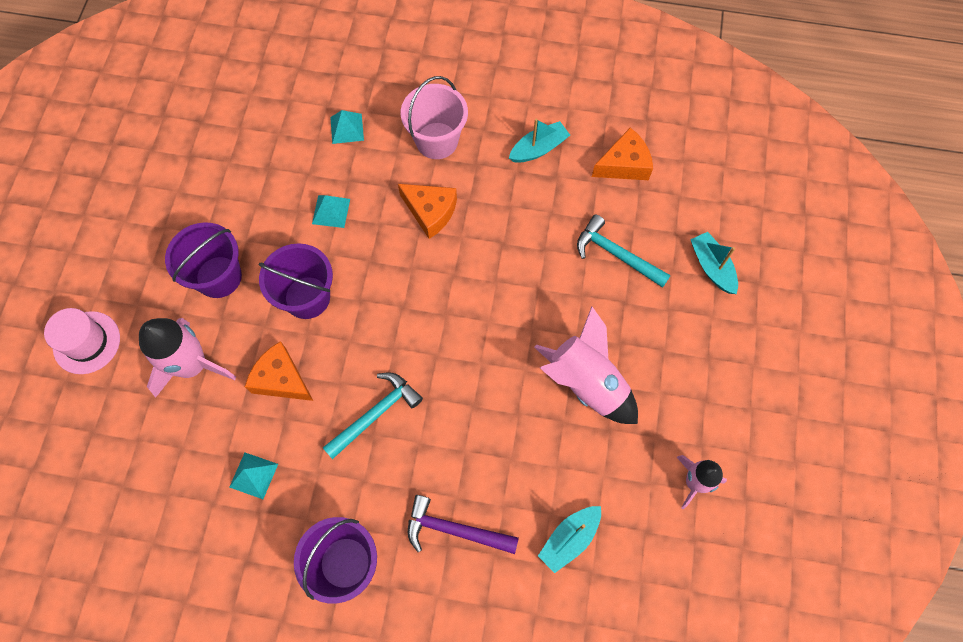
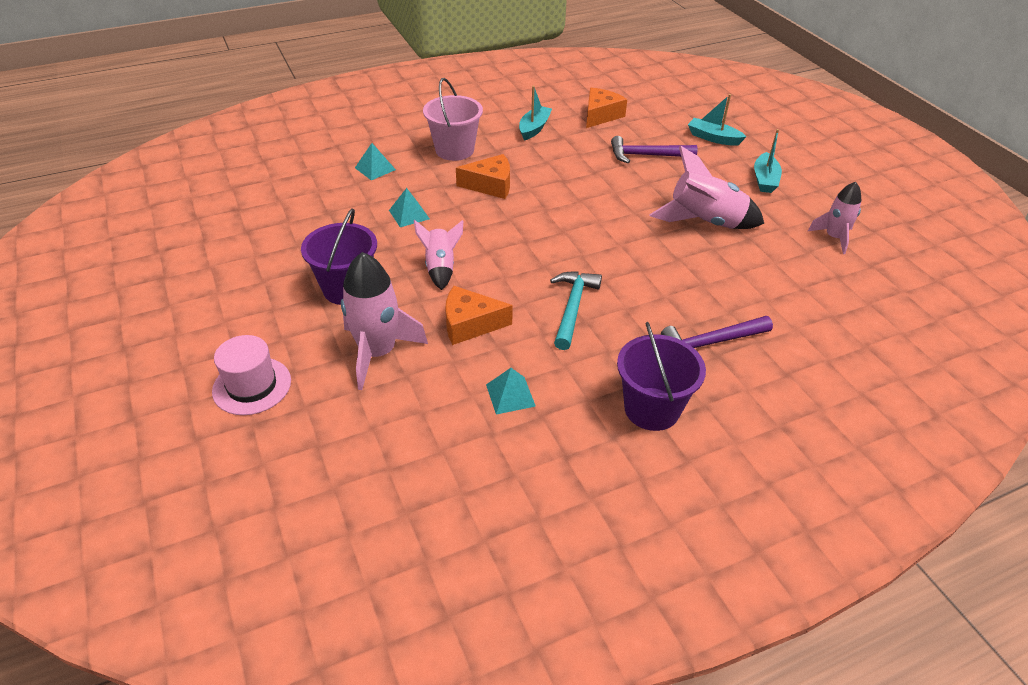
camera: 35 degrees left, 25 degrees down
purple bucket [258,243,333,319] -> pink rocket [414,220,463,290]
turquoise boat [538,506,601,573] -> turquoise boat moved to [754,129,782,193]
turquoise hammer [577,215,671,288] -> purple hammer [611,136,698,163]

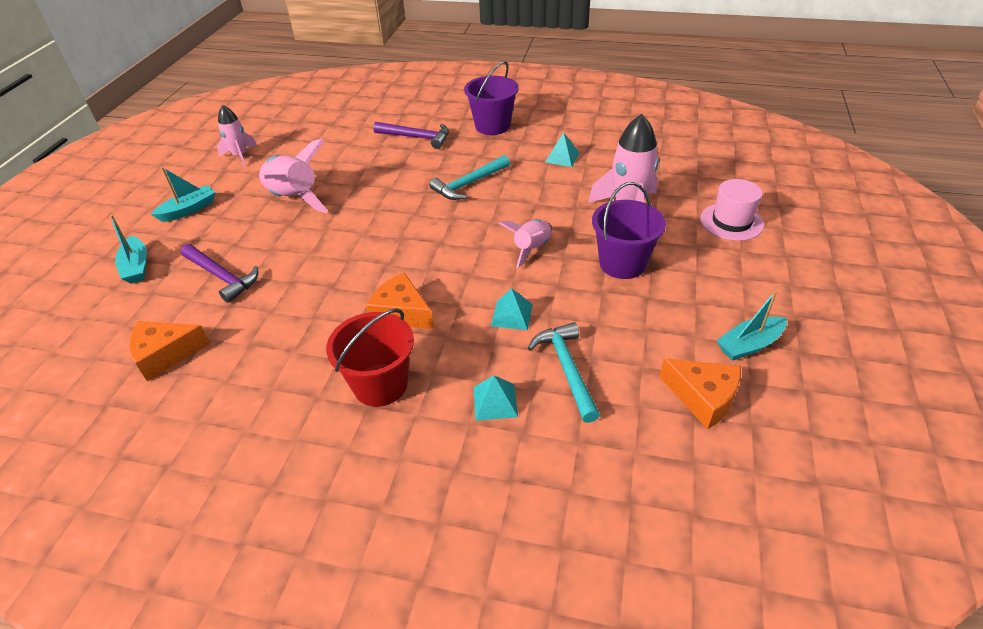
camera: 140 degrees left, 0 degrees up
pink bucket [423,78,483,161] -> red bucket [326,308,414,407]
orange cheese [445,286,513,345] -> orange cheese moved to [660,358,741,429]
turquoise boat [519,86,552,140] -> turquoise boat moved to [716,291,787,361]
none -> turquoise hammer [528,322,600,423]

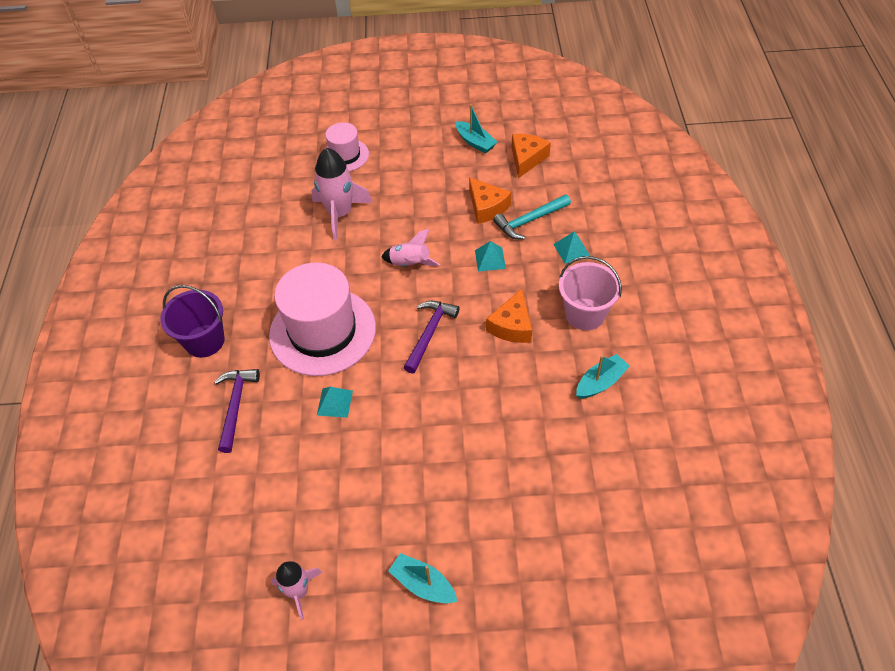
camera: 105 degrees left, 10 degrees up
turquoise boat [110,215,147,284] -> turquoise boat moved to [576,354,630,399]
orange cheese [129,321,210,381] -> orange cheese moved to [469,177,511,224]
purple hammer [181,244,258,303] -> purple hammer moved to [403,301,459,373]
pink rocket [259,139,328,213] -> none
red bucket [326,308,414,407] -> pink bucket [559,256,622,330]
turquoise hammer [429,155,510,200] -> pink hat [269,262,376,376]
turquoise pyramid [545,132,580,167] -> turquoise pyramid moved to [317,387,353,418]
purple bucket [592,182,666,279] -> none

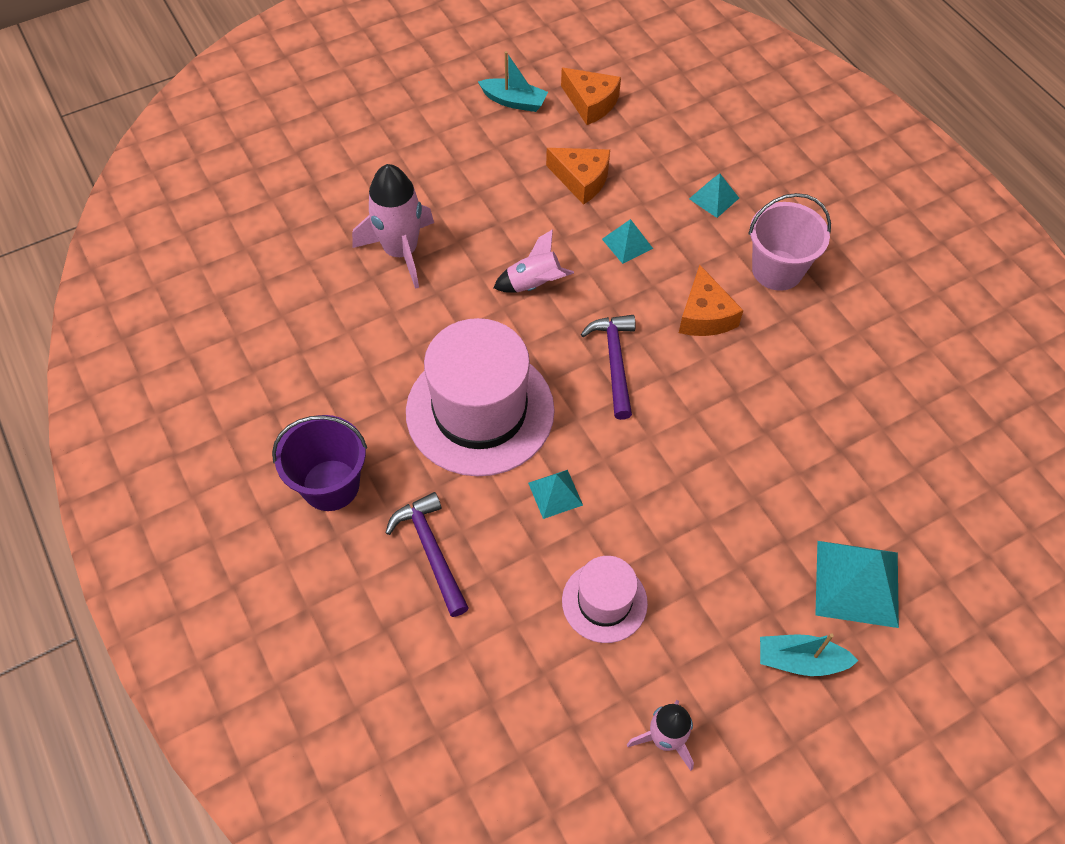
camera: 30 degrees left, 5 degrees up
pink hat [325,122,369,171] -> pink hat moved to [562,556,648,643]
turquoise hammer [493,194,571,239] -> none
orange cheese [512,134,551,178] -> orange cheese turned 135 degrees clockwise [561,68,621,125]
turquoise boat [576,354,630,399] -> none
none -> turquoise pyramid [815,541,899,628]

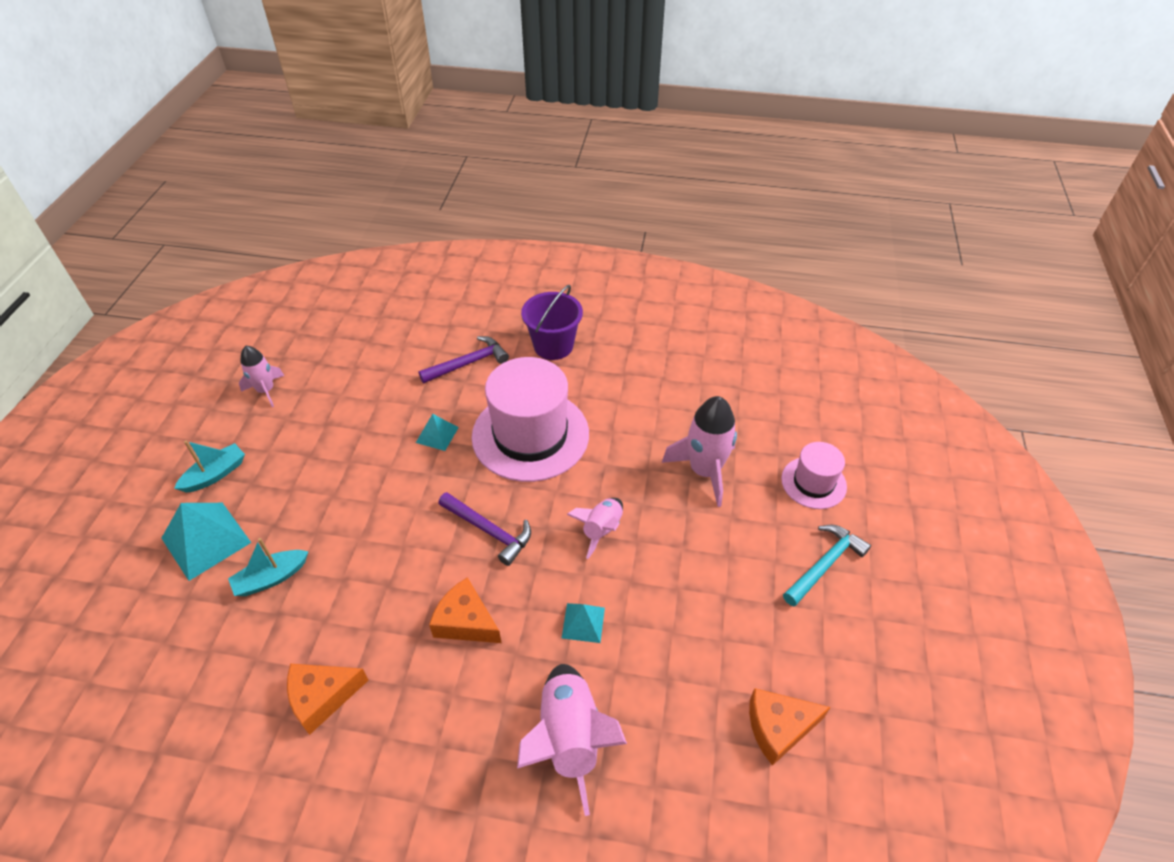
camera: 130 degrees right, 10 degrees down
purple hammer [385,492,469,617] -> purple hammer turned 45 degrees counterclockwise [418,336,509,383]
turquoise boat [478,51,548,112] -> turquoise boat moved to [228,538,309,596]
orange cheese [546,148,610,205] -> orange cheese moved to [287,664,369,735]
pink hat [562,556,648,643] -> pink hat moved to [781,442,847,509]
turquoise pyramid [689,173,739,218] -> pink rocket [517,664,627,816]
pink bucket [748,193,831,291] -> none
none -> turquoise hammer [783,525,871,606]

